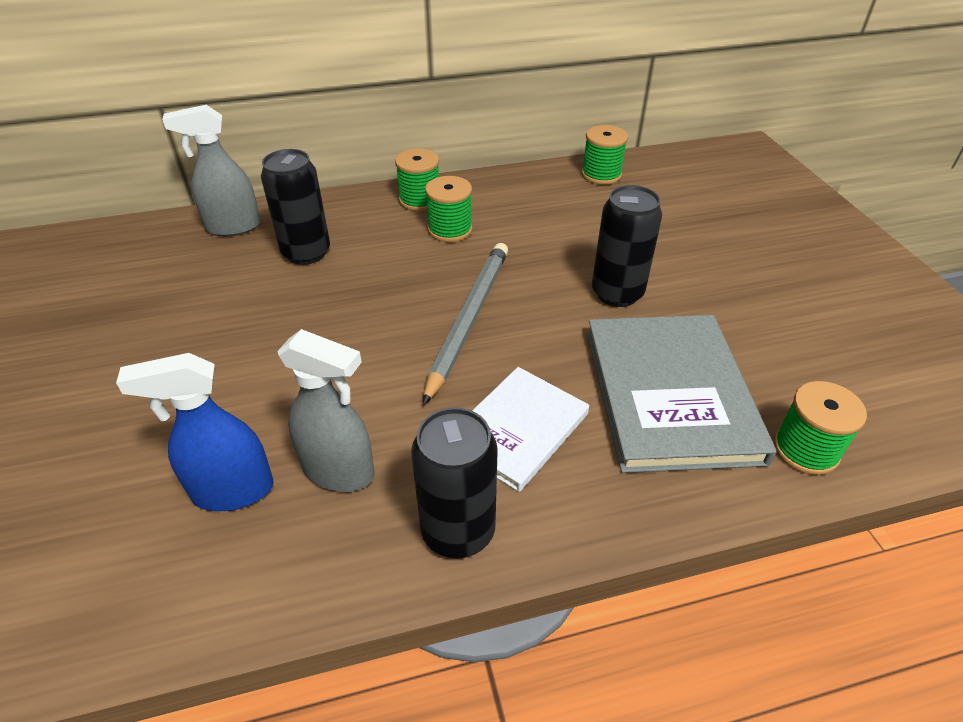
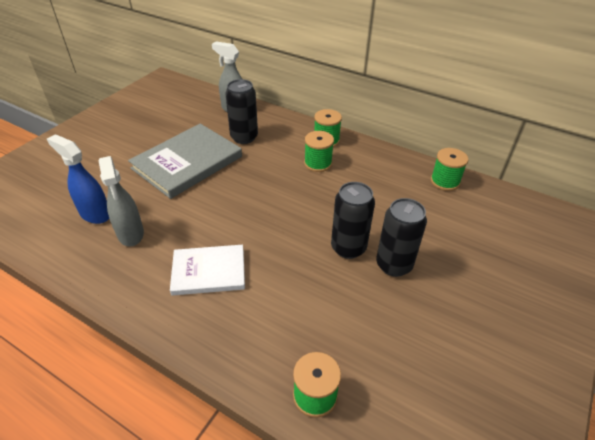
camera: 45 degrees right, 0 degrees up
black can [411,407,498,558] -> black can moved to [376,198,427,277]
grey pencil [423,243,508,405] -> none
grey book [587,315,777,473] -> grey book moved to [128,124,242,199]

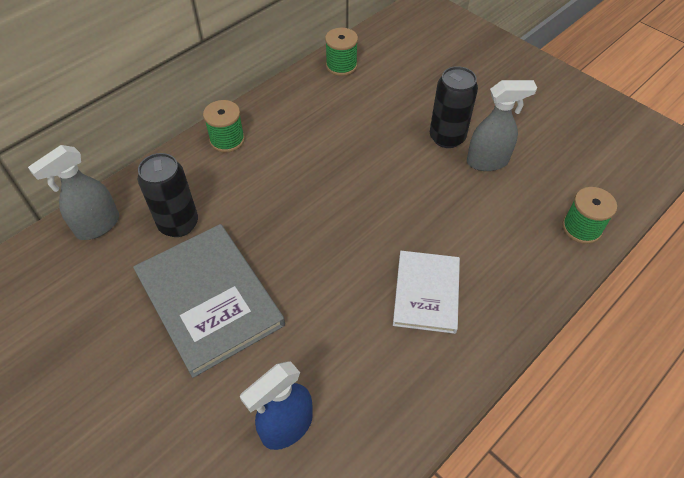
camera: 75 degrees left, 10 degrees up
grey spray bottle [98,156,144,246] -> grey spray bottle moved to [467,80,537,171]
green spool [304,131,334,172] -> none
black can [331,182,375,259] -> none

